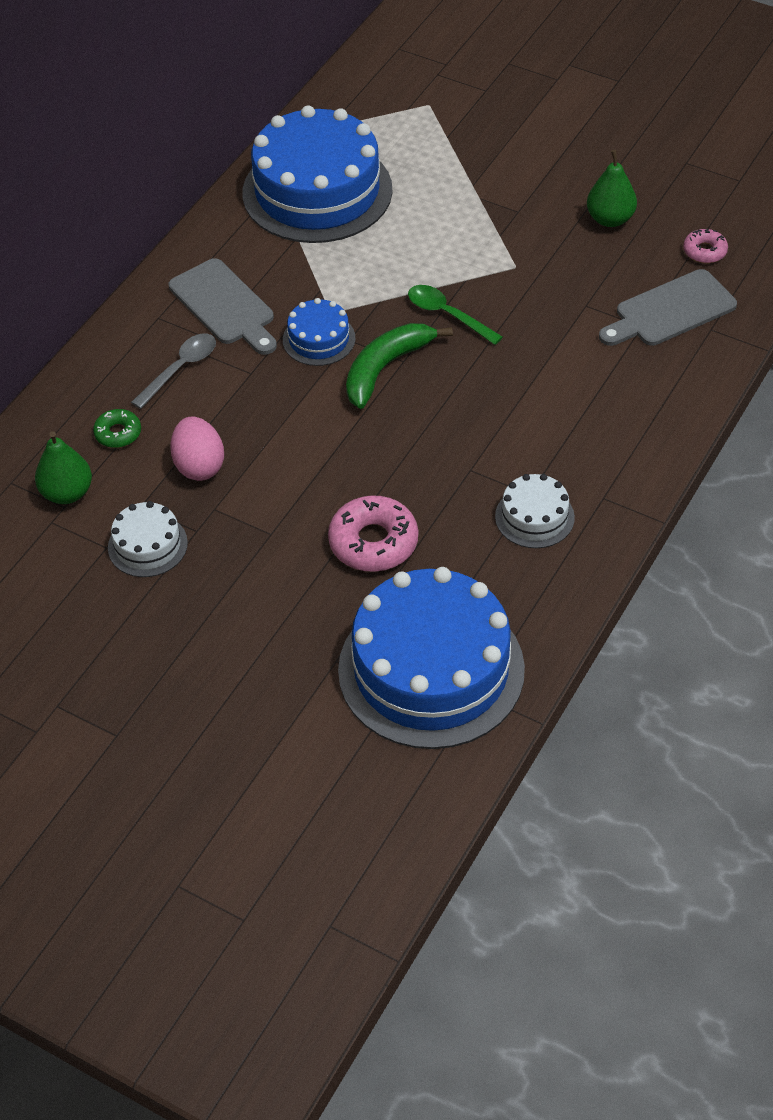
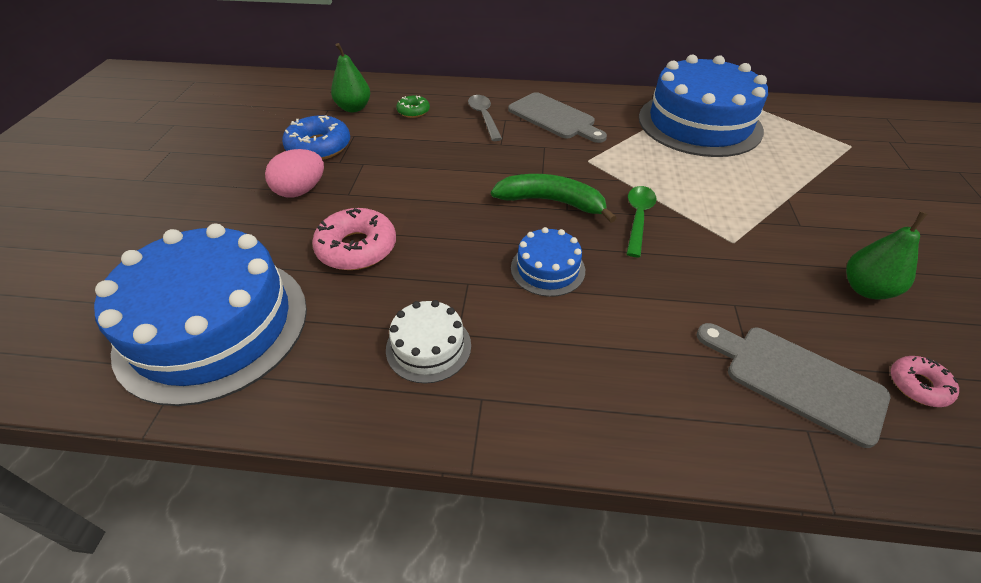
camera: 65 degrees right, 5 degrees down
white cake [108,501,188,577] -> blue donut [282,115,350,160]
grey spoon [131,333,216,409] -> grey spoon turned 120 degrees counterclockwise [468,95,502,141]
grey cutting board [169,258,277,355] -> grey cutting board turned 75 degrees counterclockwise [508,92,607,143]
pink egg [170,416,224,481] -> pink egg moved to [265,149,324,198]
blue cake [283,298,355,366] -> blue cake moved to [511,227,585,297]

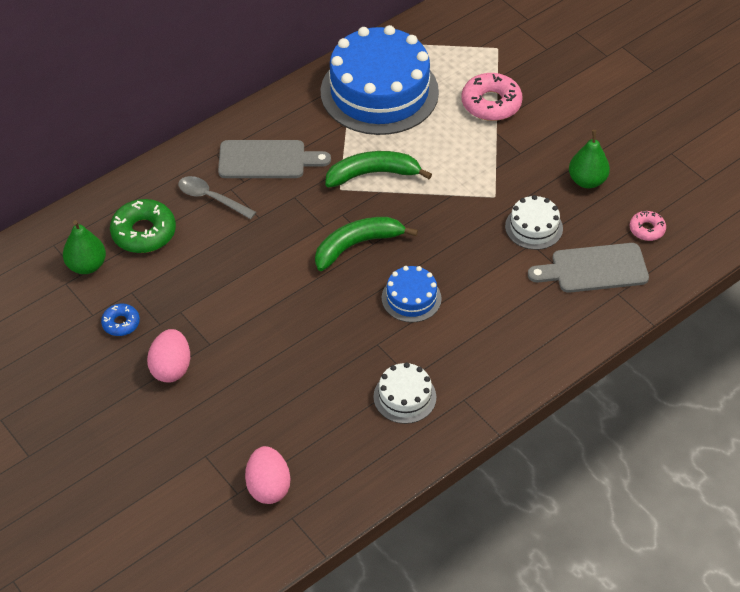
camera: 45 degrees left, 5 degrees up
blue cake [94,223,307,406] -> pink egg [245,446,290,504]
blue donut [282,115,350,160] -> blue donut [101,303,140,336], size x0.56
pink donut [312,208,396,270] -> pink donut moved to [462,73,523,121]
green donut [396,96,430,118] -> green donut [110,199,176,253], size x1.80
green spoon [627,186,656,257] -> none
none -> green banana [325,151,432,188]
none -> white cake [505,195,563,250]

